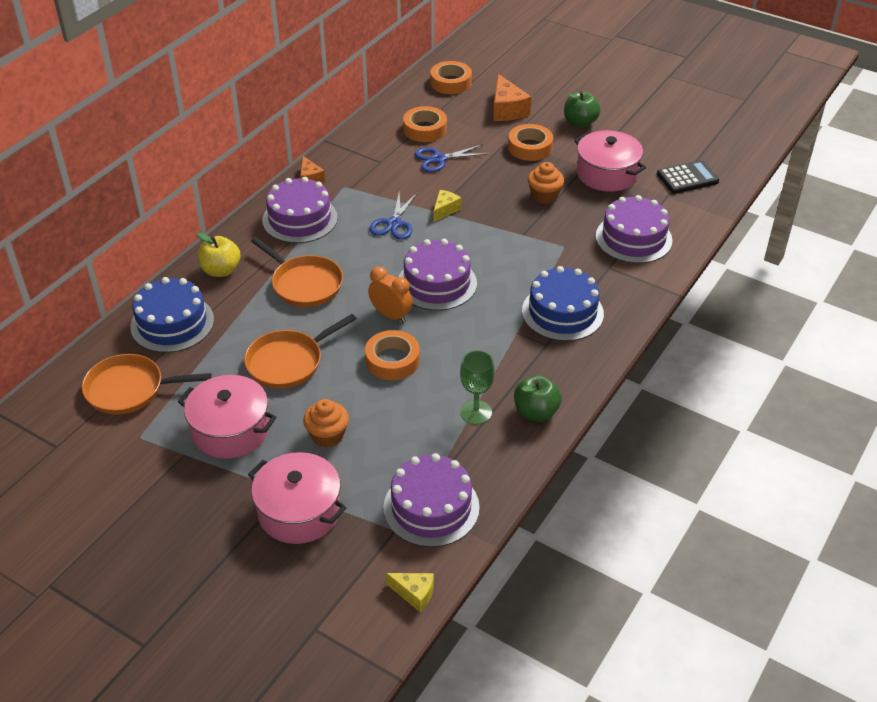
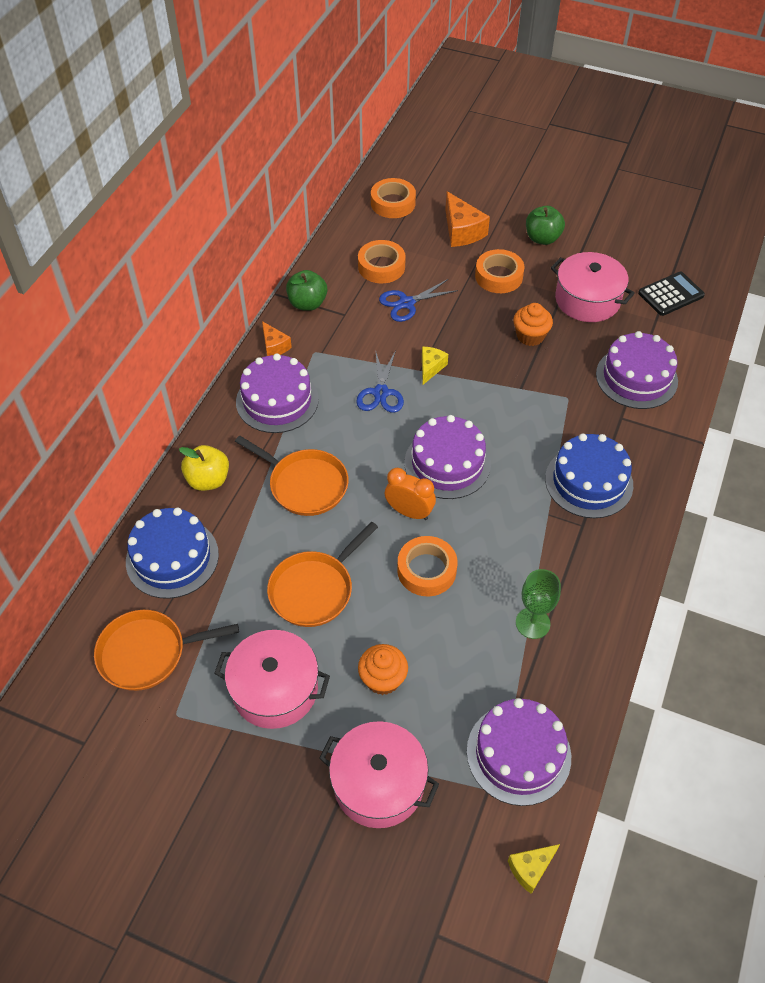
camera: 10 degrees left, 10 degrees up
yellow cheese [386,573,434,612] -> yellow cheese turned 135 degrees clockwise [508,844,560,894]
green apple [514,375,562,422] -> green apple moved to [286,270,327,311]

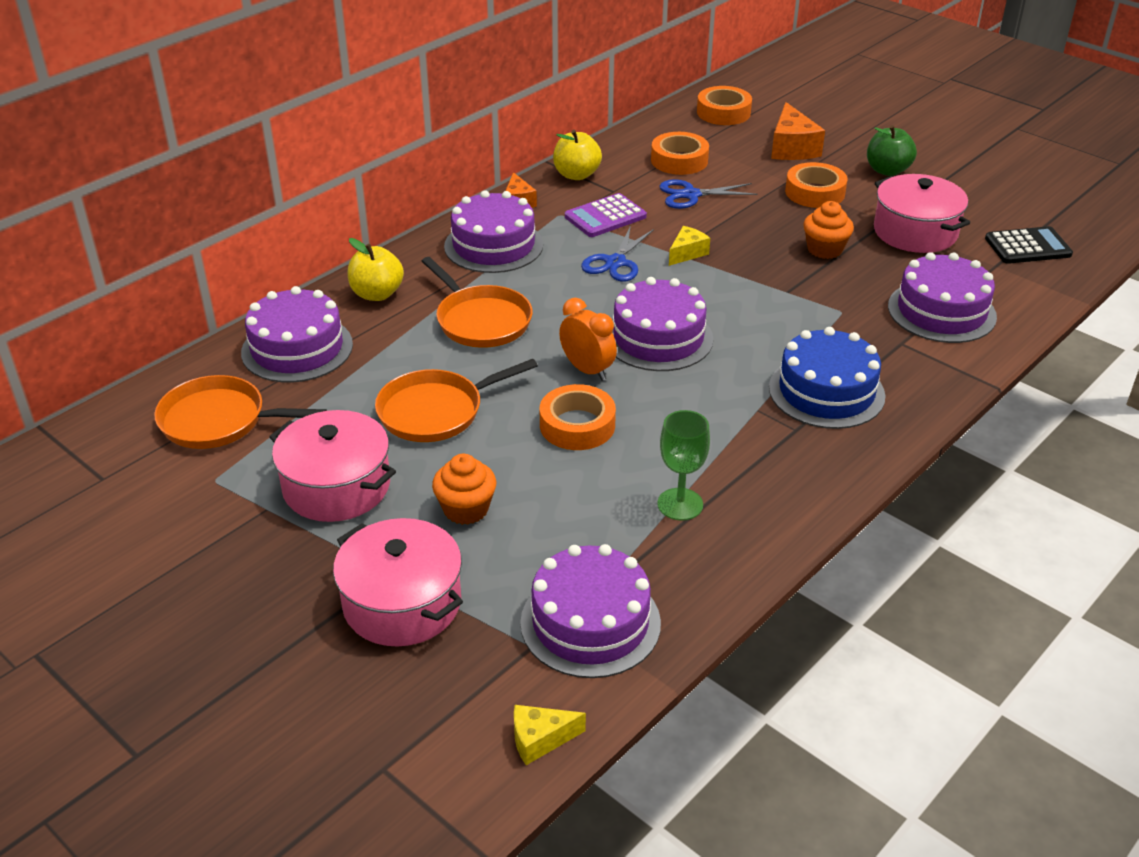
camera: 20 degrees right, 15 degrees down
blue cake [126,508,219,599] -> purple cake [241,286,353,383]
green apple [286,270,327,311] -> yellow apple [553,130,602,180]
none -> purple calculator [565,193,647,237]

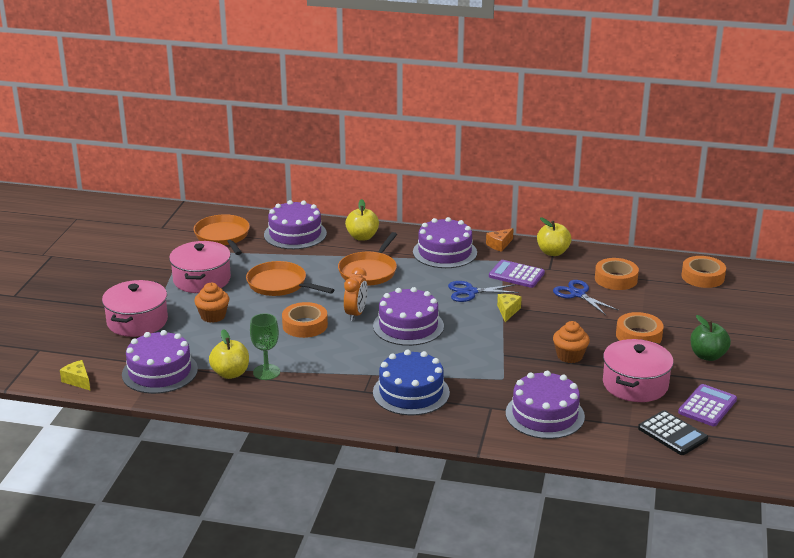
camera: 60 degrees right, 10 degrees down
yellow cheese [669,226,710,266] -> yellow cheese turned 90 degrees counterclockwise [497,294,522,322]
orange cheese [771,102,825,160] -> none
none -> yellow apple [209,329,249,379]
none -> purple calculator [678,384,737,426]

